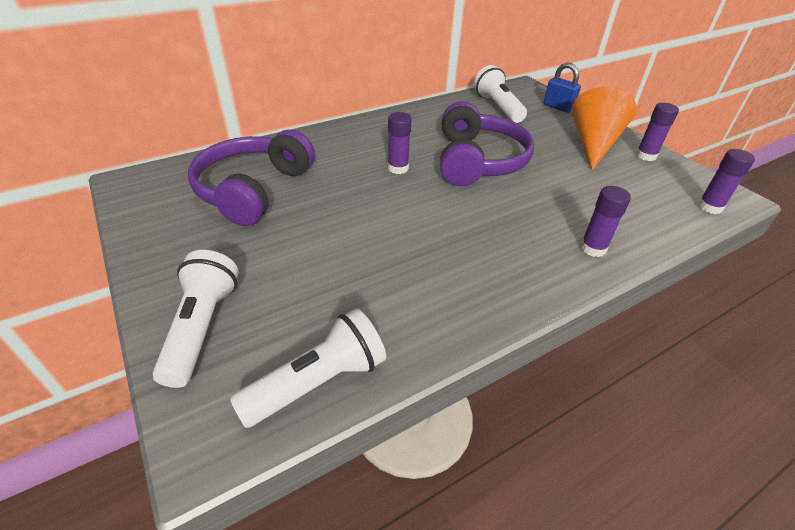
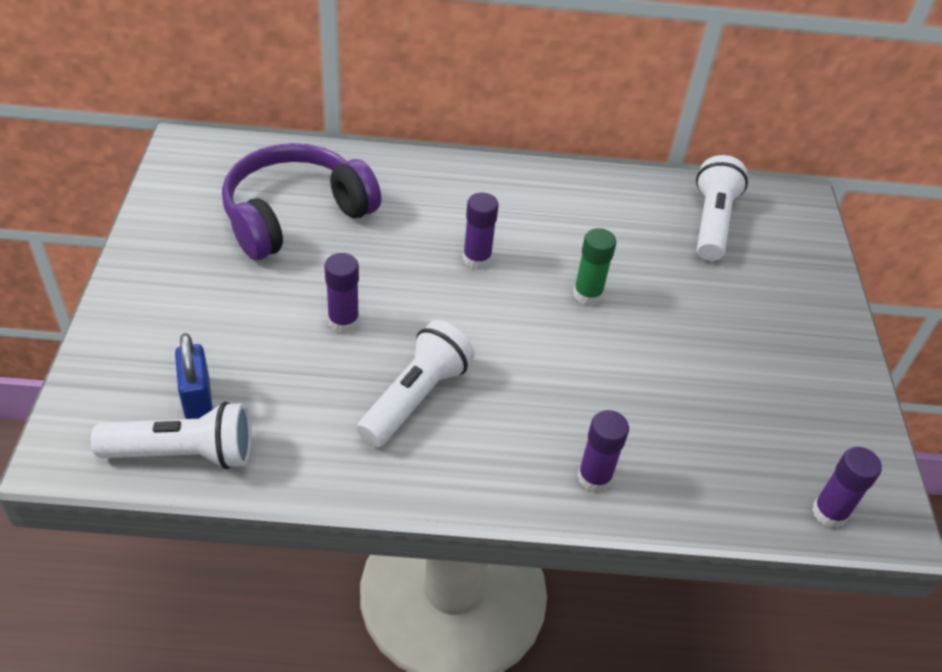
camera: 30 degrees right, 5 degrees up
white flashlight [153,250,238,388] -> white flashlight moved to [357,320,474,447]
purple headphones [440,101,534,186] -> green glue stick [573,228,616,305]
blue padlock [543,62,581,113] -> blue padlock moved to [175,333,213,419]
orange cone [571,87,637,170] -> none
purple glue stick [636,103,679,161] -> purple glue stick moved to [325,253,359,333]

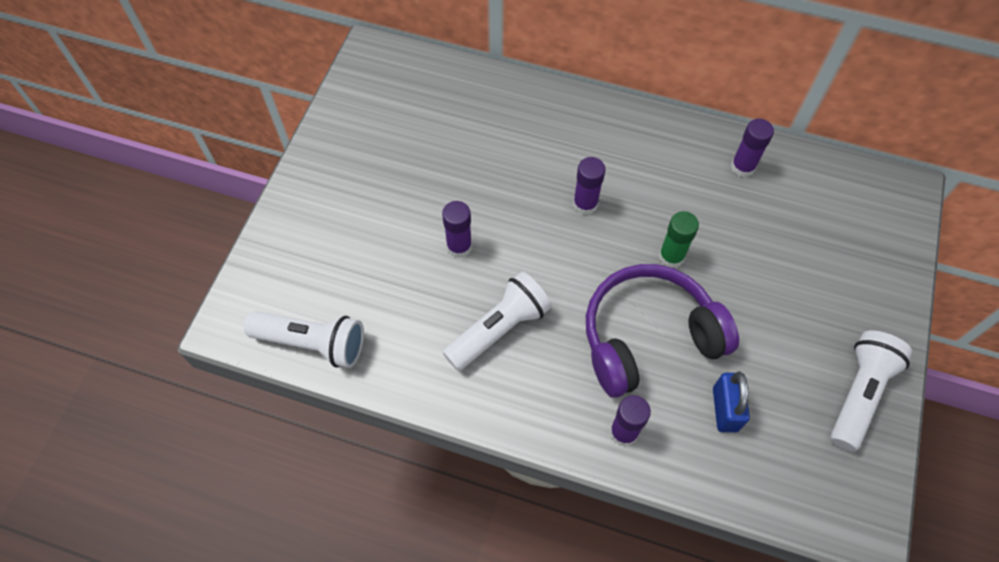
camera: 20 degrees right, 15 degrees up
blue padlock [175,333,213,419] -> blue padlock moved to [713,371,750,432]
purple headphones [222,143,381,260] -> purple headphones moved to [586,264,739,398]
white flashlight [696,155,748,261] -> white flashlight moved to [830,331,912,452]
purple glue stick [812,447,882,528] -> purple glue stick moved to [731,119,774,178]

